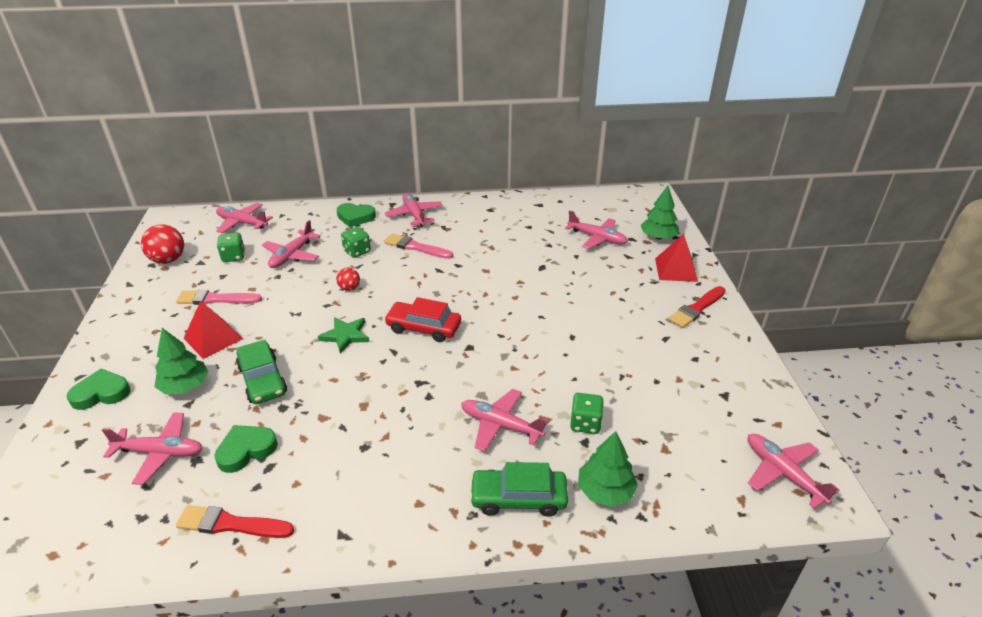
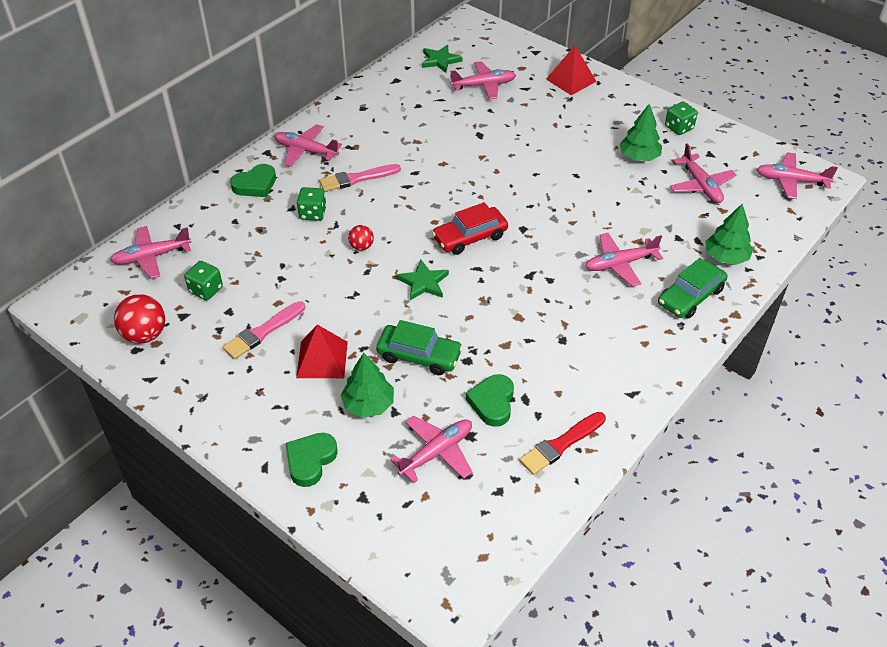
camera: 45 degrees left, 10 degrees up
pink plane [262,220,321,268] -> pink plane moved to [670,143,736,203]
green dice [570,393,604,434] -> green dice moved to [665,102,698,135]
green tree [641,186,679,239] -> green tree moved to [619,104,662,161]
red brush [668,286,726,328] -> none
none -> green star [422,45,462,73]

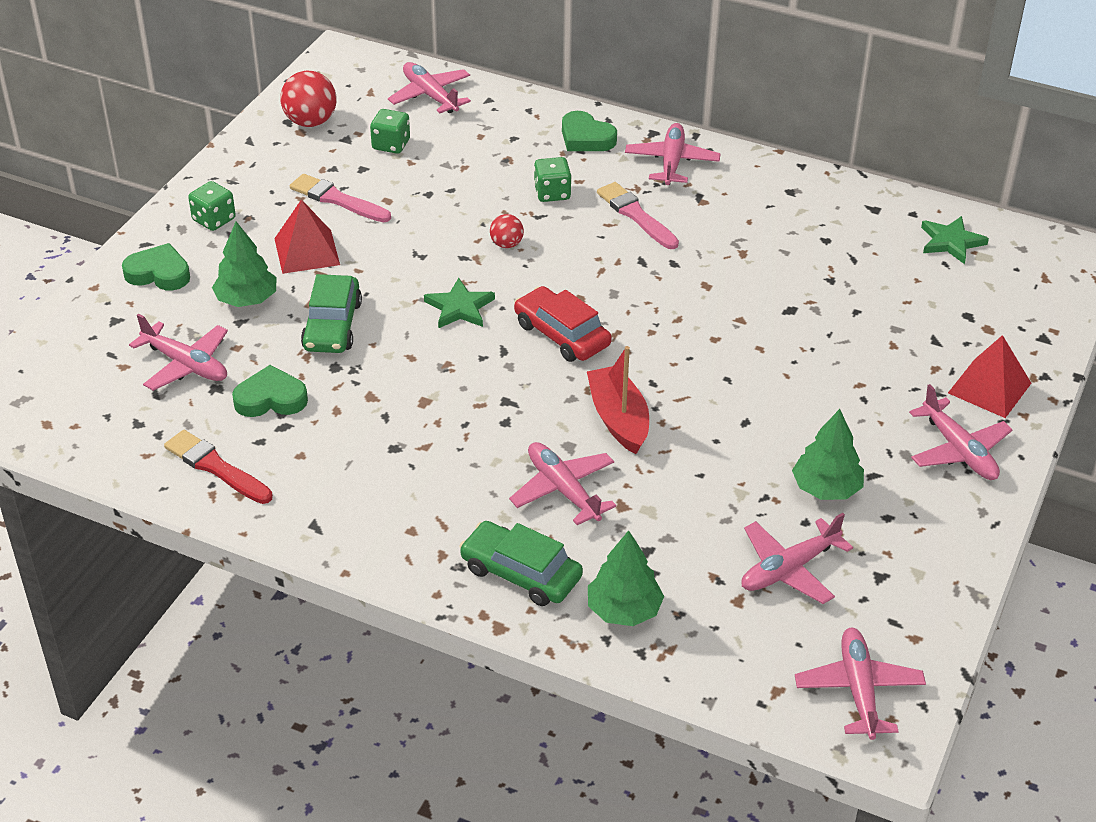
camera: 75 degrees right, 5 degrees down
pink plane [450,61,516,100] -> pink plane moved to [909,384,1013,480]
green dice [665,102,698,135] -> green dice moved to [188,181,236,231]
none -> red boat [587,346,649,454]

